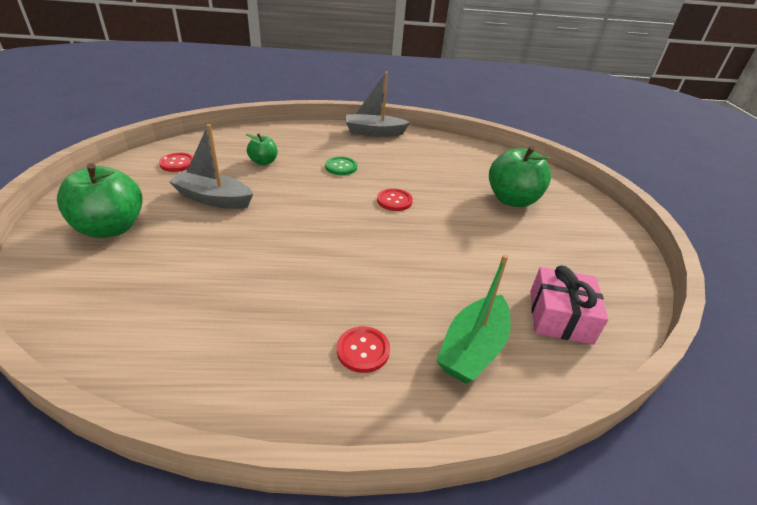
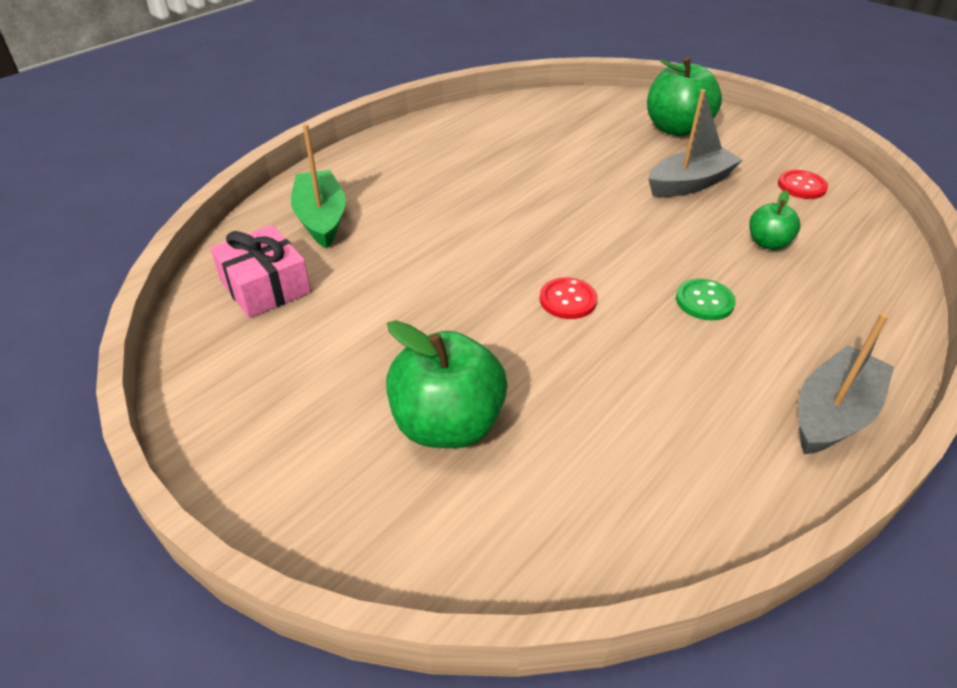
camera: 135 degrees right, 5 degrees up
red button [337,326,390,373] -> none

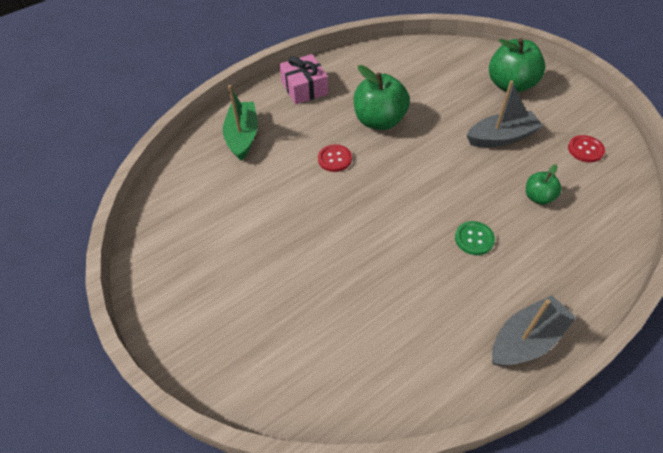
camera: 15 degrees right, 10 degrees up
pink gift [210,225,311,318] -> pink gift moved to [279,54,328,104]
green apple [386,320,508,448] -> green apple moved to [354,65,410,130]
red button [540,277,597,319] -> red button moved to [318,144,352,172]

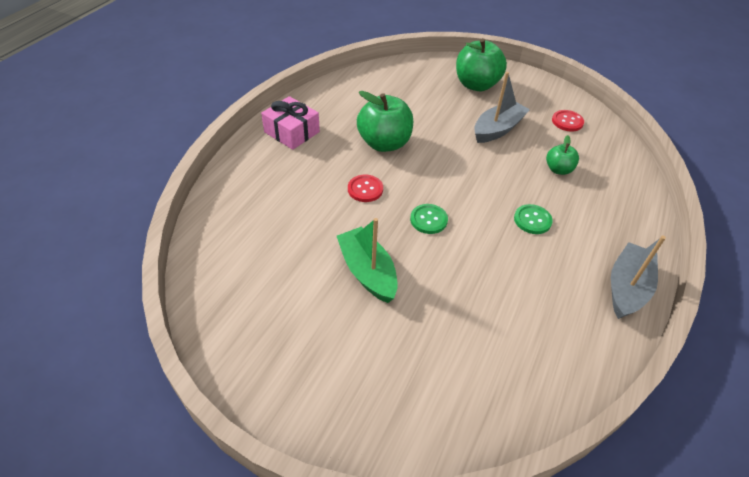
camera: 30 degrees left, 5 degrees down
green boat [223,85,258,161] -> green boat moved to [337,218,397,303]
none -> green button [410,204,448,234]

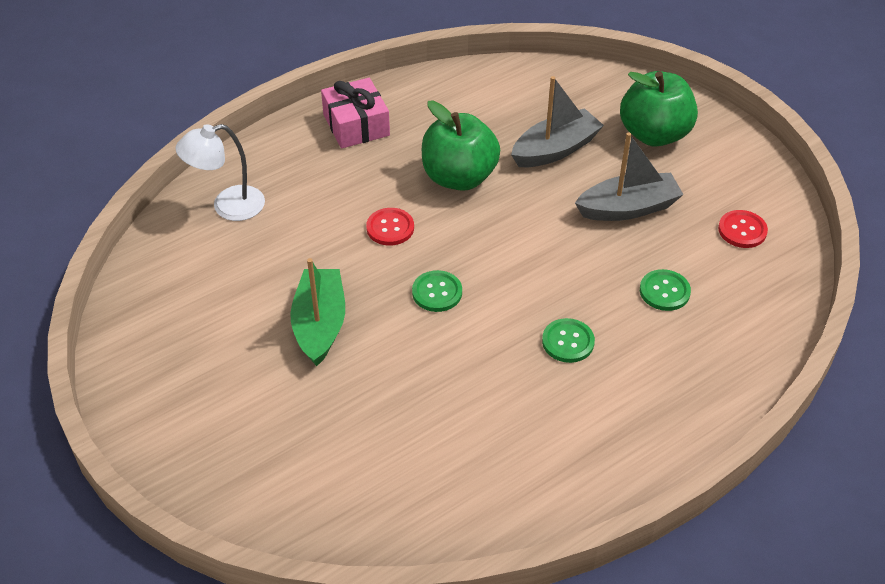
camera: 30 degrees right, 0 degrees up
green apple [546,135,579,175] -> green button [640,269,691,311]
grey boat [611,236,666,319] -> grey boat moved to [511,76,604,167]
none -> white lamp [175,124,265,221]

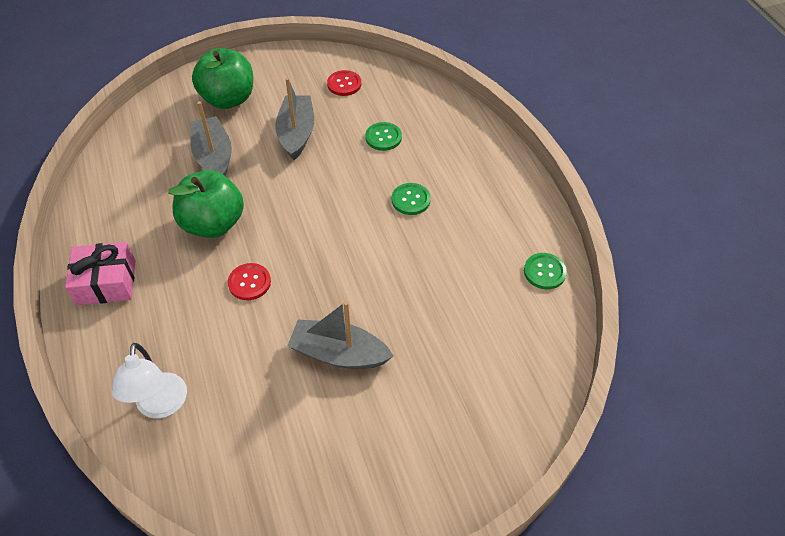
camera: 75 degrees left, 5 degrees up
green boat [290,258,345,366] -> grey boat [288,301,394,369]
green button [412,270,462,312] -> green button moved to [524,253,567,289]

